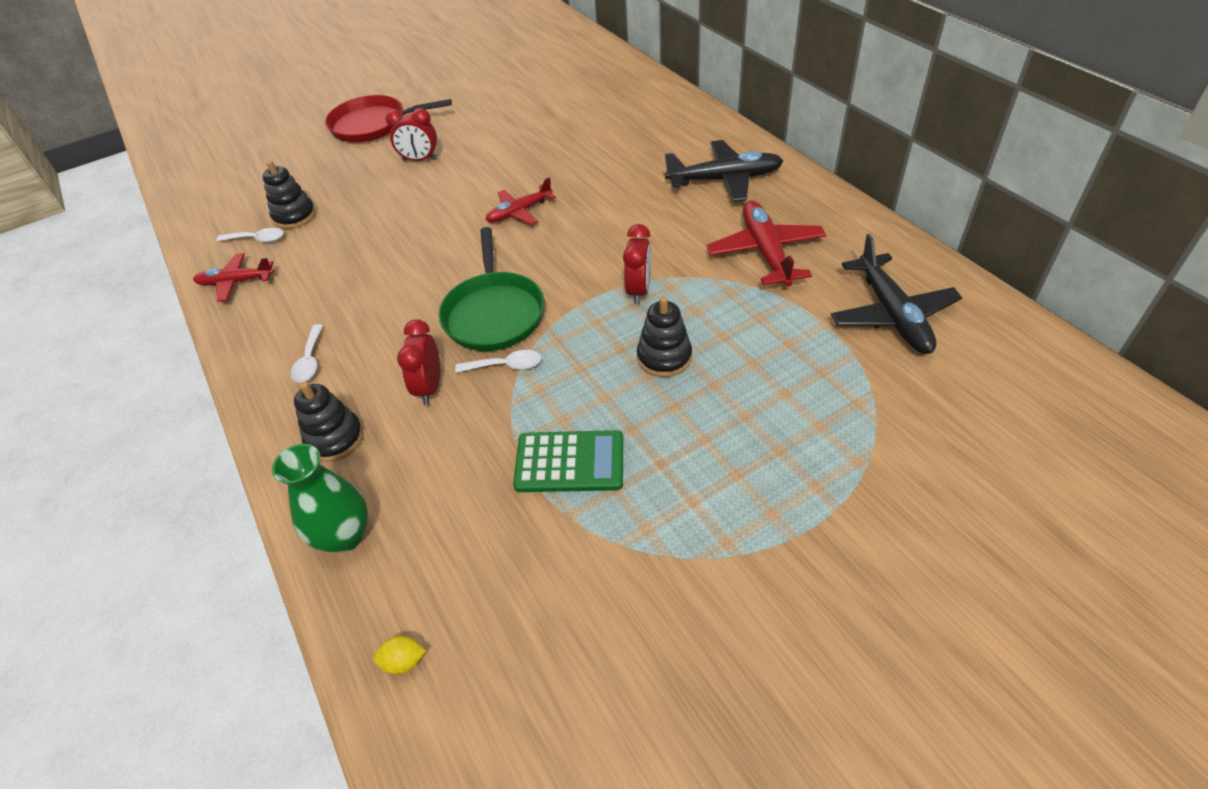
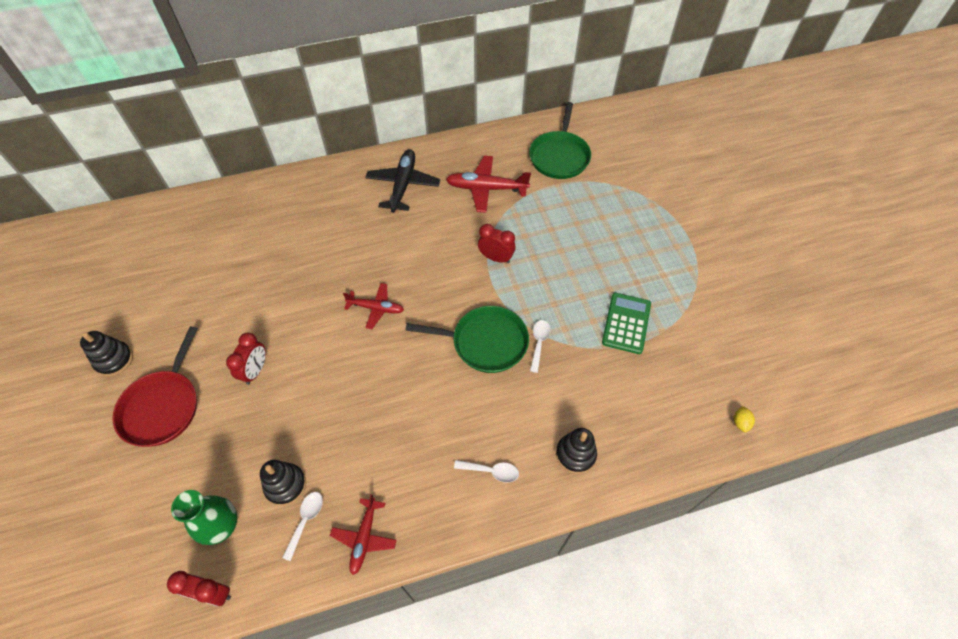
camera: 80 degrees left, 10 degrees up
green vase [272,444,368,553] -> green vase moved to [171,490,238,545]
red clock [397,319,440,405] -> red clock moved to [167,571,231,606]
red plane [485,177,556,225] -> red plane turned 60 degrees counterclockwise [343,283,404,329]
black stacking toy [637,296,692,377] -> black stacking toy moved to [80,331,133,376]
black plane [831,234,962,354] -> green pan [529,102,591,179]

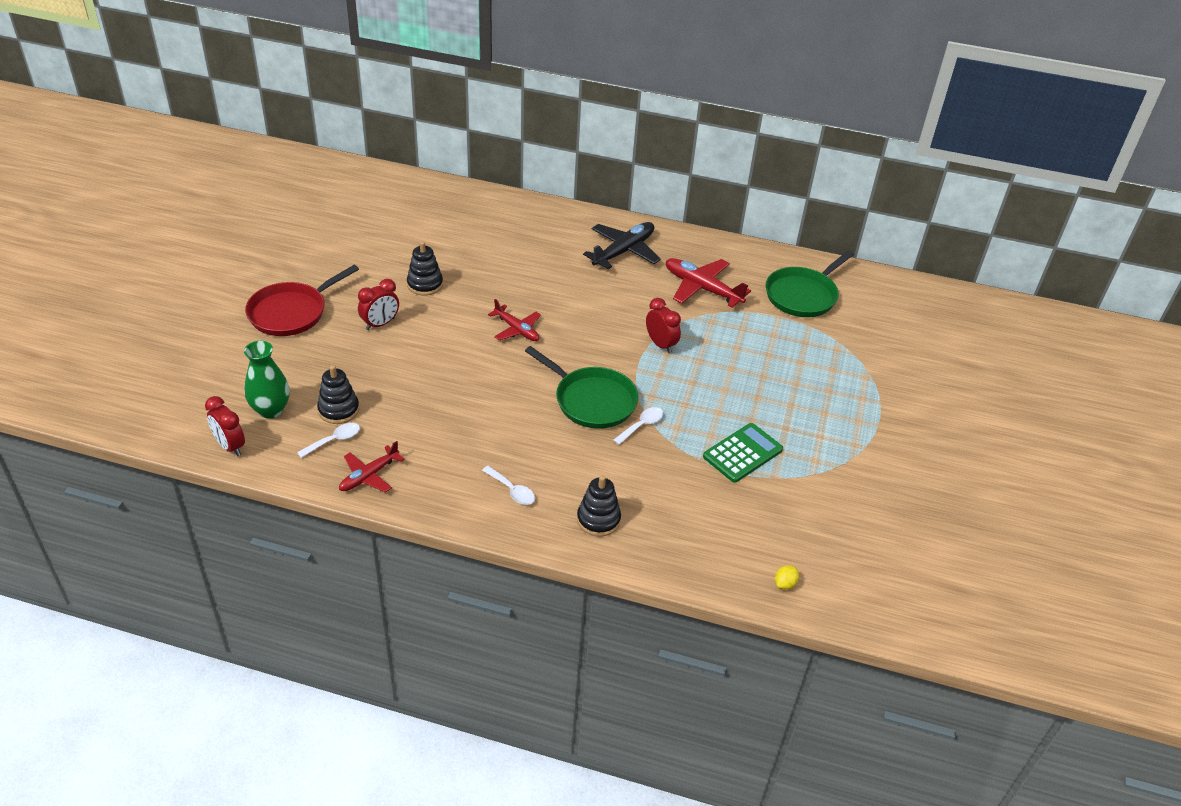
camera: 30 degrees right, 15 degrees down
black stacking toy [80,331,133,376] -> black stacking toy moved to [407,241,443,296]

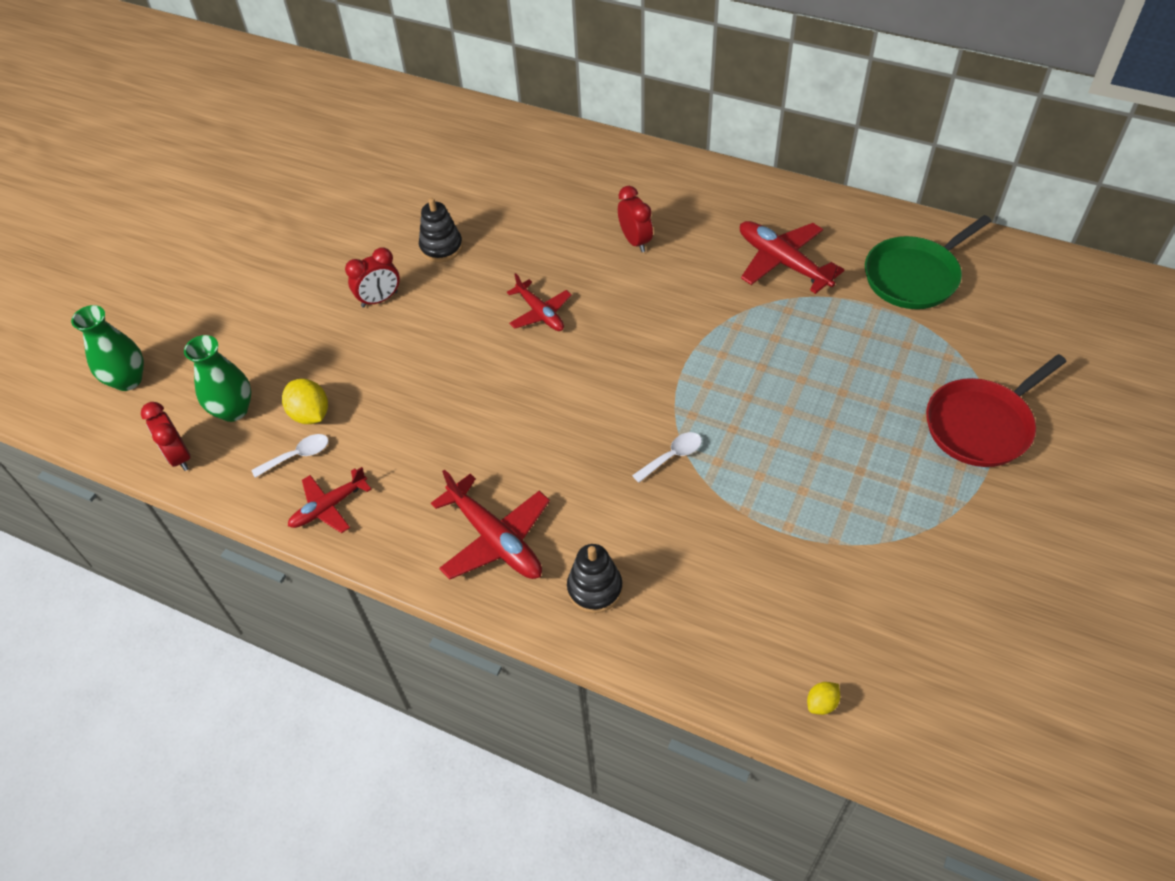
camera: 15 degrees right, 10 degrees up
red pan [245,265,359,336] -> red pan moved to [926,354,1067,467]
black stacking toy [317,365,359,424] -> yellow lemon [282,379,328,424]
white spoon [482,466,535,505] -> red plane [431,469,550,580]
green pan [525,346,638,429] -> none
black plane [583,222,661,269] -> none
red clock [646,298,681,354] -> red clock moved to [618,186,653,252]
green calculator [703,423,783,483] -> none
none -> green vase [71,305,144,391]

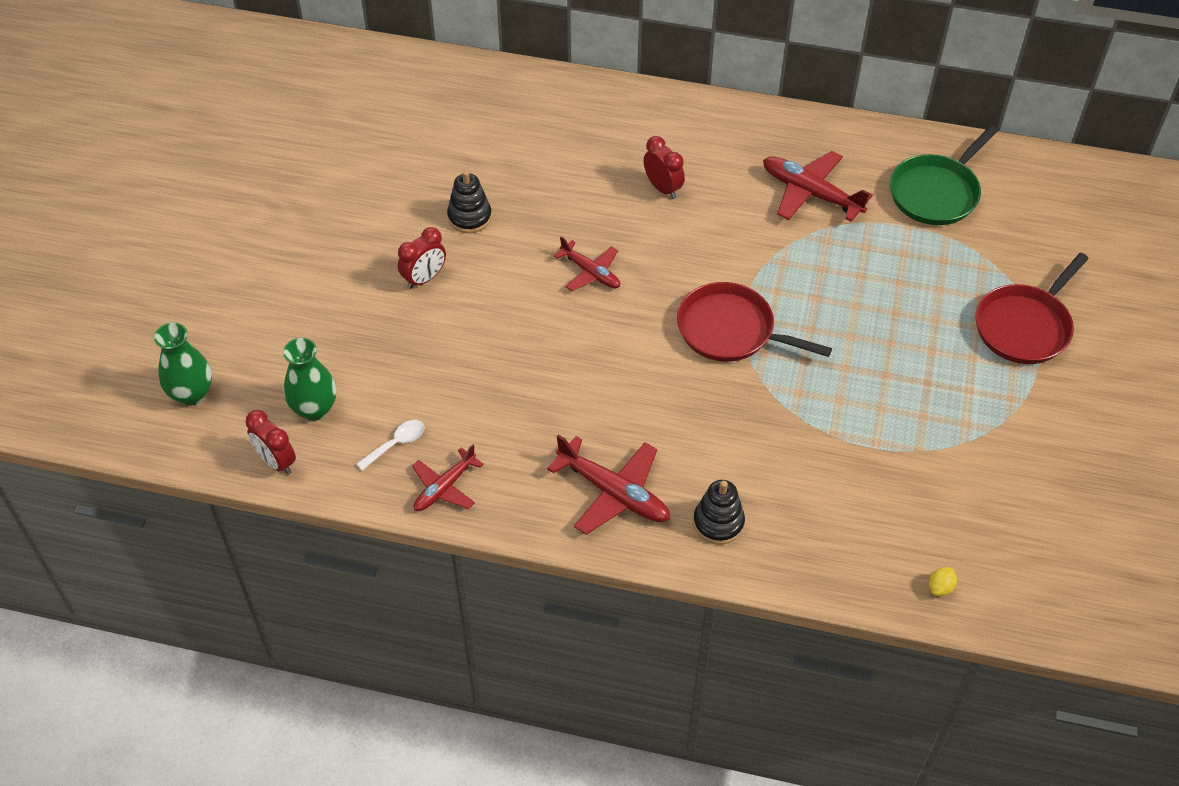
camera: 15 degrees left, 0 degrees up
yellow lemon [282,379,328,424] -> none
white spoon [632,432,702,483] -> none
none -> red pan [677,282,832,362]

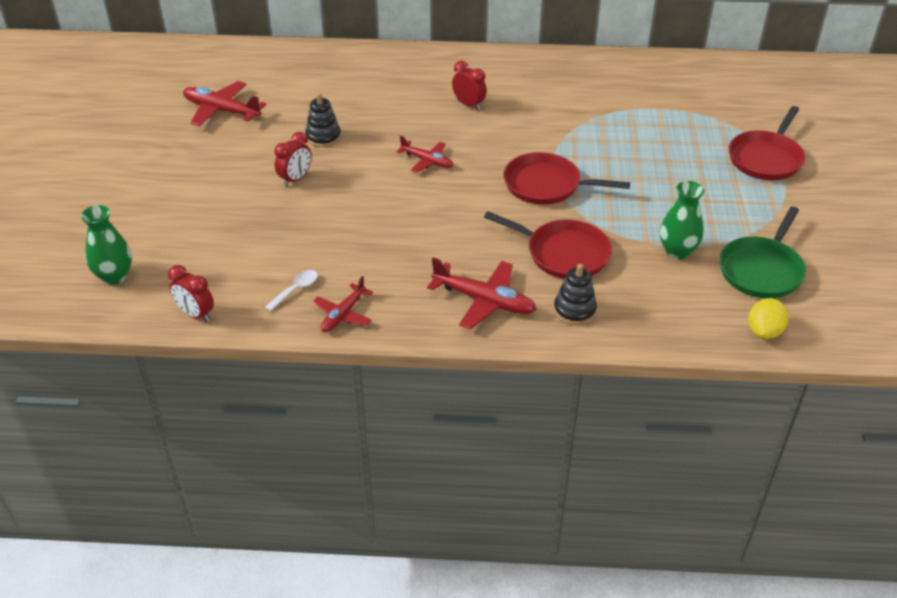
camera: 10 degrees left, 10 degrees down
green vase [283,338,336,421] -> green vase moved to [660,181,704,259]
red plane [763,151,873,222] -> red plane moved to [183,81,267,126]
green pan [890,126,997,225] -> green pan moved to [719,206,806,298]
yellow lemon [929,567,957,596] -> yellow lemon [748,298,789,339], size x1.77
none -> red pan [484,211,612,279]

